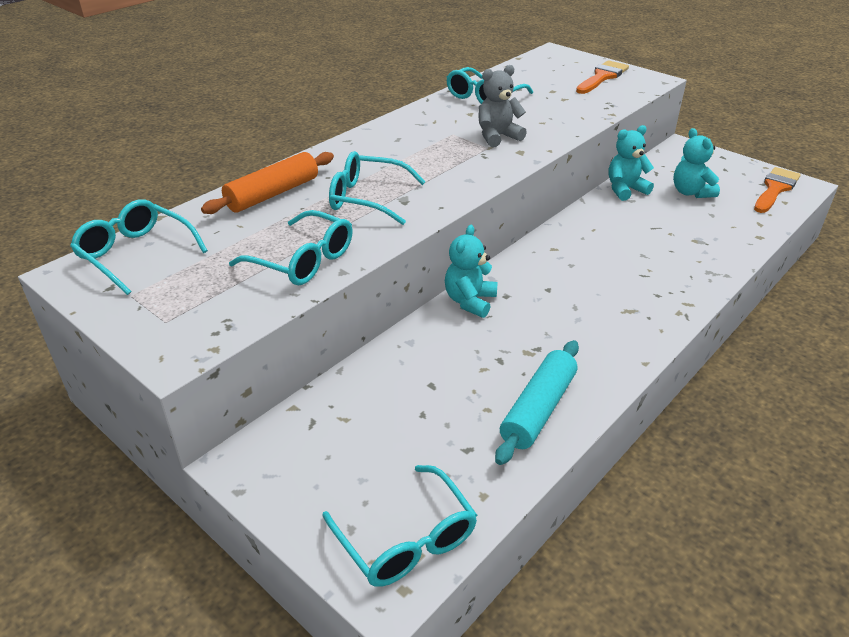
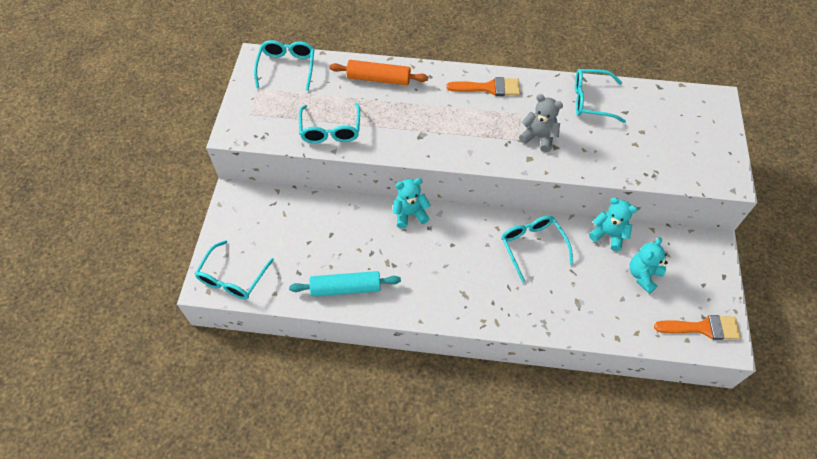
camera: 55 degrees right, 20 degrees up
turquoise glasses [329,151,425,225] -> turquoise glasses moved to [501,215,573,282]
orange brush [576,60,629,94] -> orange brush moved to [446,77,520,96]

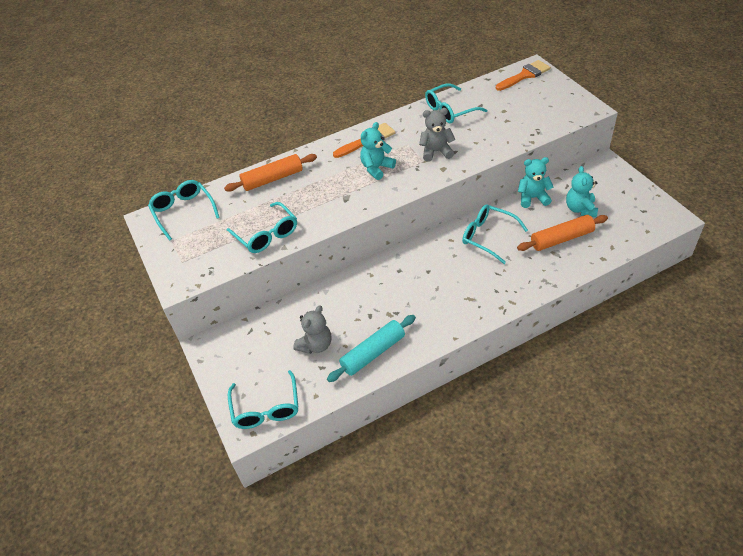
camera: 30 degrees left, 10 degrees down
turquoise teddy bear [392,178,431,228] -> turquoise teddy bear moved to [360,122,396,180]
orange brush [654,315,741,340] -> orange brush moved to [496,60,551,91]
none -> grey teddy bear [293,305,332,354]
none -> orange rolling pin [517,215,608,251]

